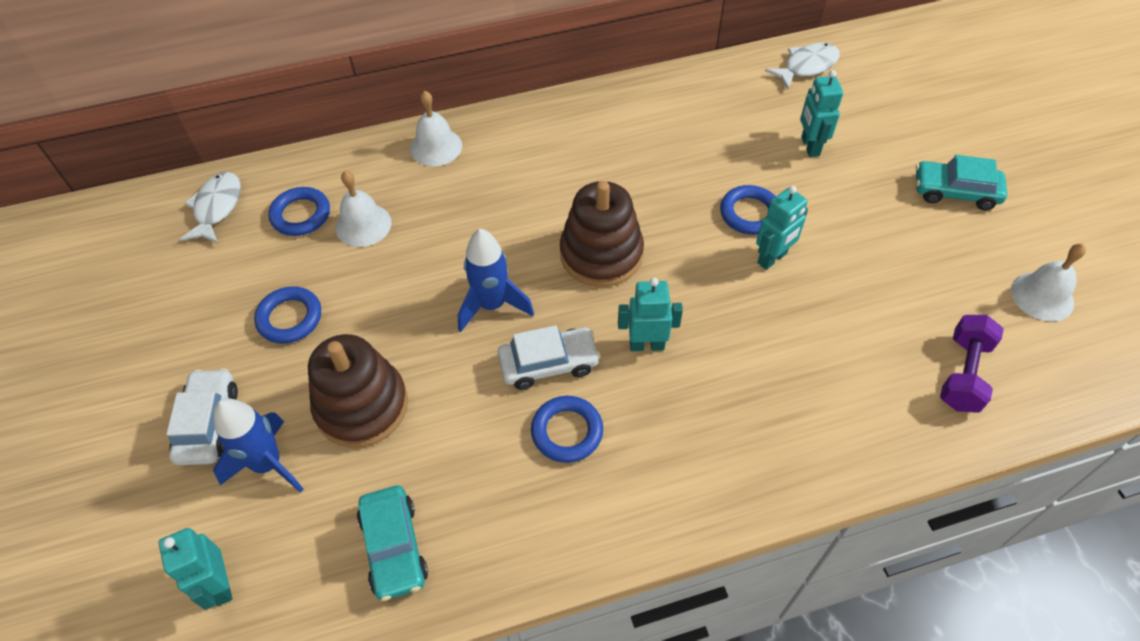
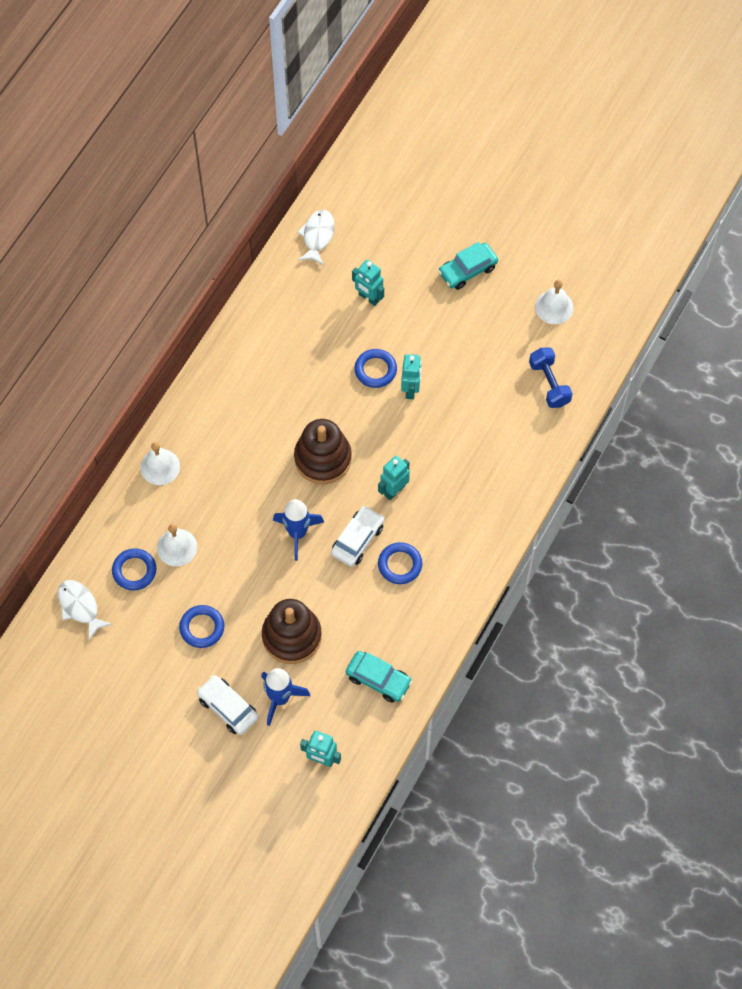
camera: 45 degrees left, 10 degrees up
purple dumbbell [940,315,1004,413] -> blue dumbbell [529,347,573,408]

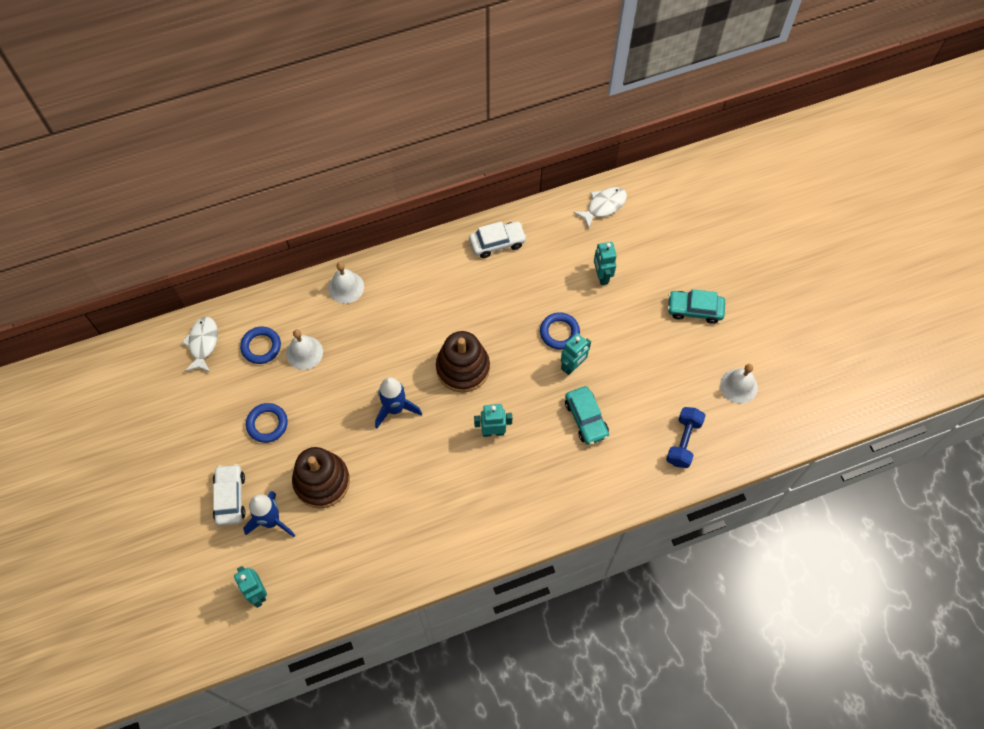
camera: 40 degrees right, 0 degrees up
white car [331,506,384,566] -> white car moved to [469,221,527,258]
turquoise car [346,651,412,703] -> turquoise car moved to [565,386,609,445]
blue ring [378,542,422,584] -> none

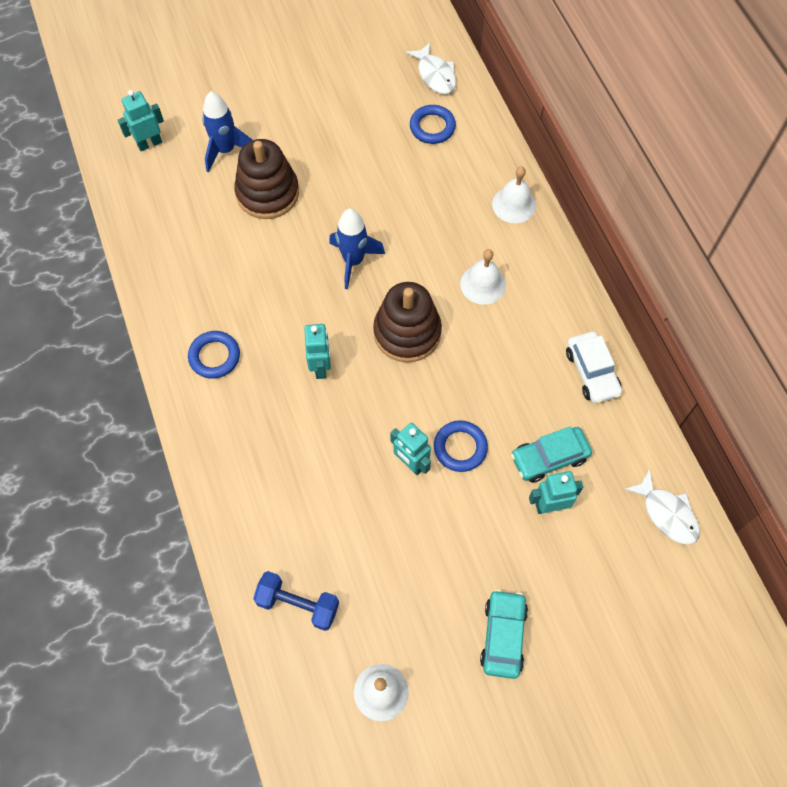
camera: 90 degrees right, 0 degrees up
white fish [182,316,218,372] -> white fish turned 60 degrees clockwise [406,43,456,94]
white car [213,464,246,526] -> none
blue ring [246,403,288,443] -> blue ring moved to [188,331,240,379]
white bell [286,329,323,370] -> white bell moved to [460,249,506,305]
turquoise car [565,386,609,445] -> turquoise car moved to [511,426,592,483]

